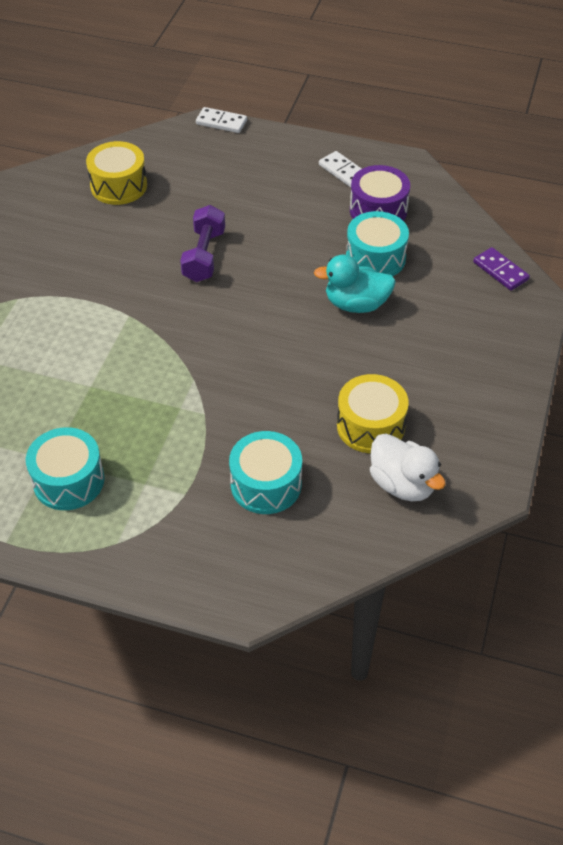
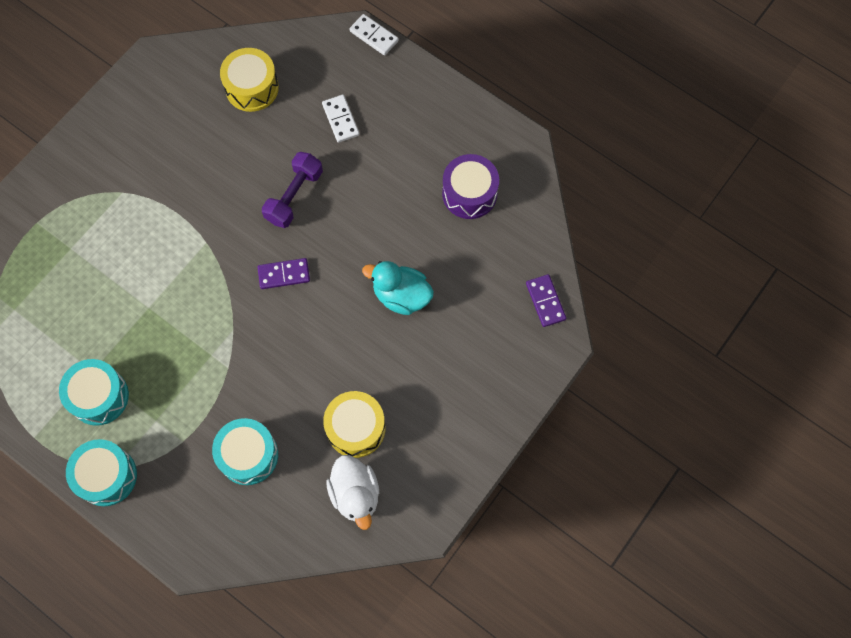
camera: 20 degrees right, 20 degrees up
white domino [319,151,362,188] -> white domino moved to [322,95,360,143]
turquoise drum [346,211,409,276] -> turquoise drum moved to [66,439,137,506]
none -> purple domino [257,258,310,289]

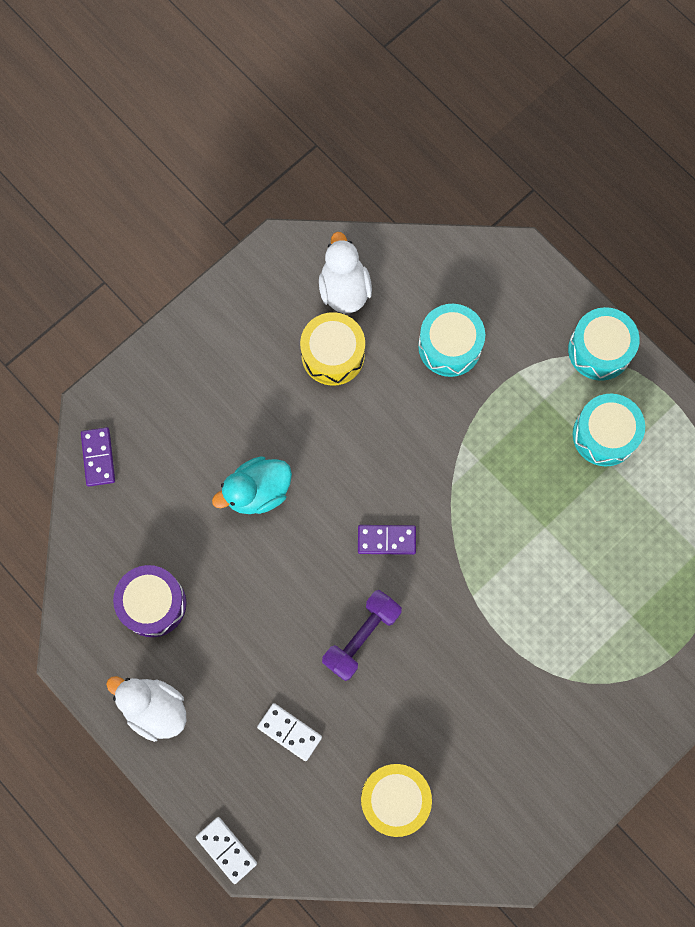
camera: 170 degrees left, 5 degrees up
white domino [322,95,360,143] -> white domino turned 45 degrees counterclockwise [257,703,322,761]
turquoise duck [362,261,434,315] -> turquoise duck turned 120 degrees clockwise [212,457,292,514]
none -> white duck [106,676,186,742]

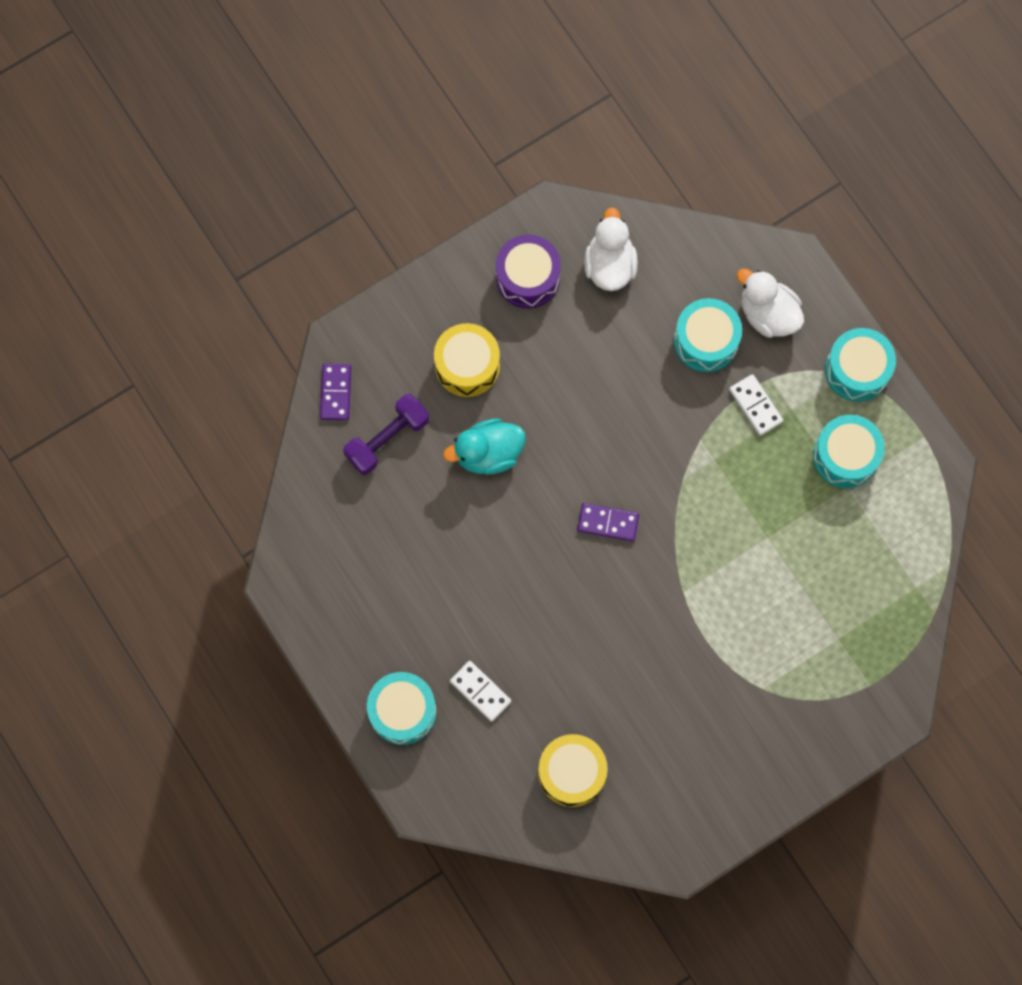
camera: 10 degrees right, 0 degrees up
white duck [106,676,186,742] -> white duck moved to [737,268,804,338]
purple drum [113,565,187,637] -> purple drum moved to [496,235,561,308]
white domino [196,817,257,884] -> white domino moved to [729,374,783,436]
yellow drum [300,312,365,386] -> yellow drum moved to [434,323,500,397]
purple dumbbell [322,590,402,681] -> purple dumbbell moved to [343,394,429,475]
none -> turquoise drum [367,672,436,745]

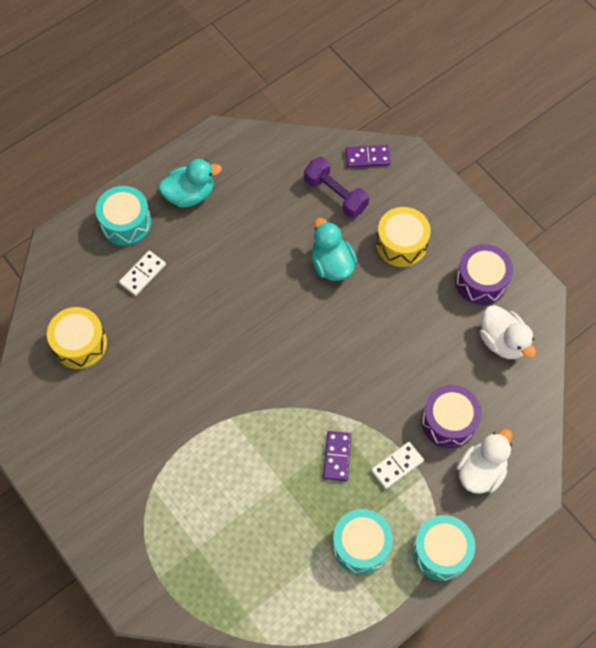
camera: 85 degrees right, 10 degrees down
purple domino [577,503,639,541] -> purple domino moved to [323,431,352,481]
white duck [584,207,638,291] -> white duck turned 60 degrees clockwise [480,305,536,359]
turquoise drum [674,298,742,372] -> purple drum [421,385,482,448]
none -> turquoise duck [158,159,222,208]

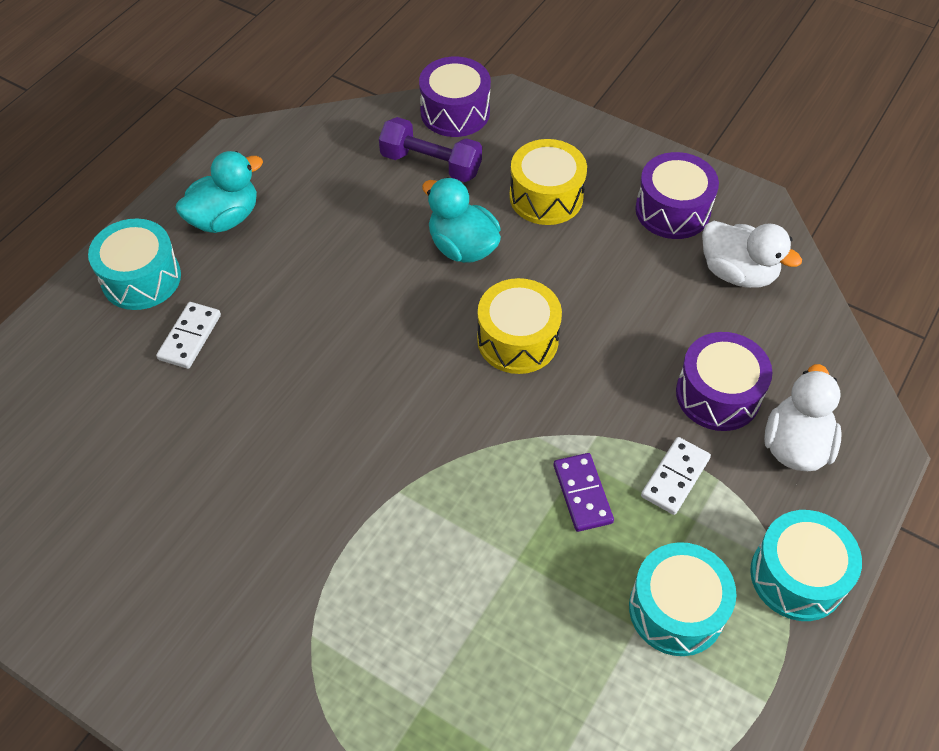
camera: 20 degrees left, 10 degrees down
yellow drum [47,307,107,369] -> yellow drum moved to [477,278,562,374]
purple domino [346,145,391,168] -> purple drum [419,56,491,137]

